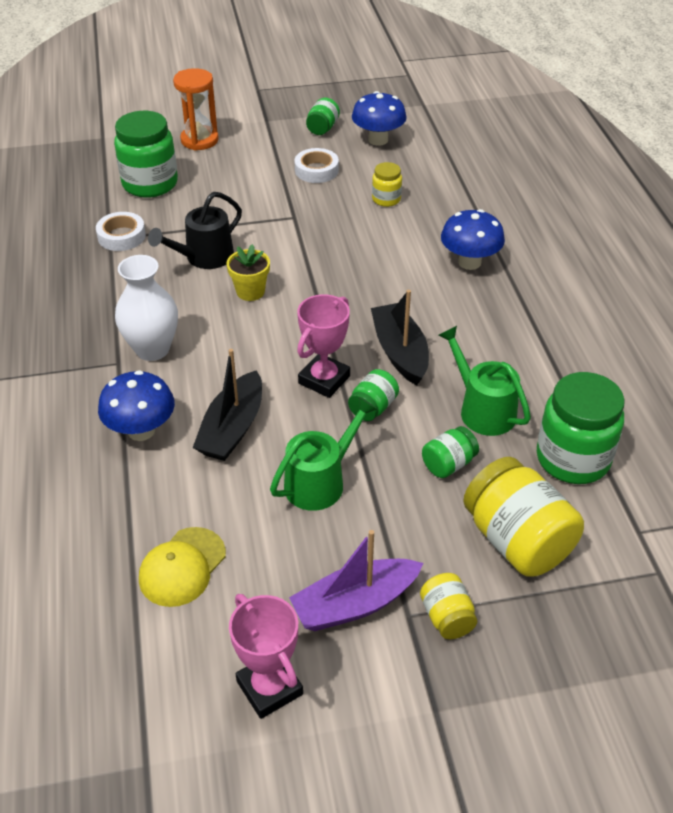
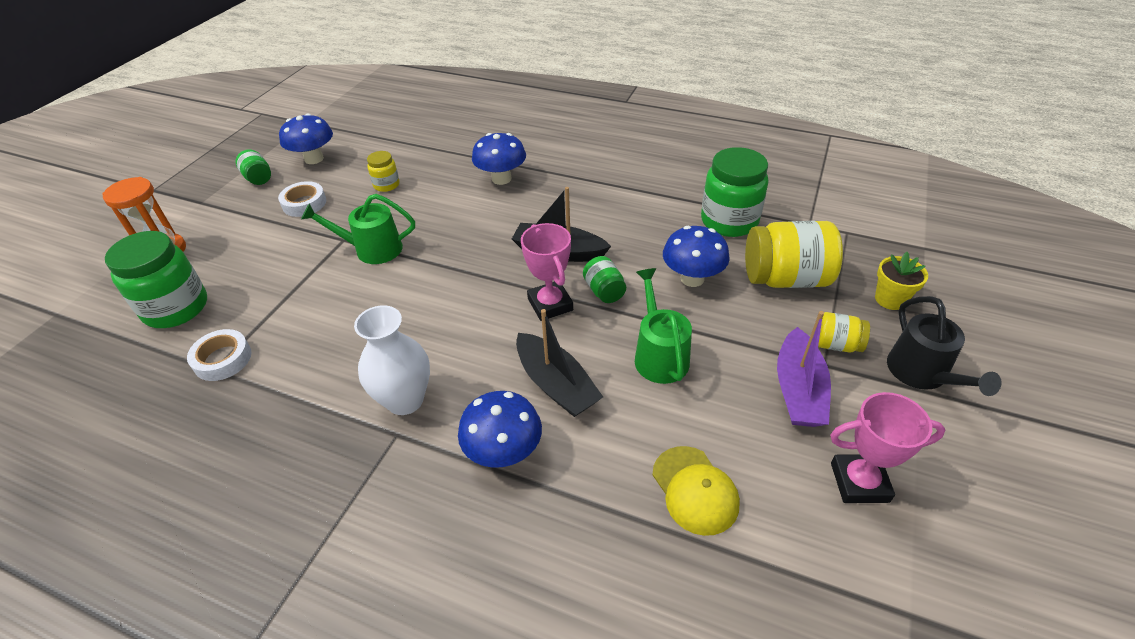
camera: 55 degrees left, 0 degrees up
black watering can [148,192,242,269] -> black watering can moved to [887,296,1002,396]
yellow flower pot [227,244,270,301] -> yellow flower pot moved to [875,252,928,310]
green jar [422,426,479,478] -> blue mushroom [663,226,730,287]
green watering can [439,326,531,436] -> green watering can moved to [301,194,415,264]

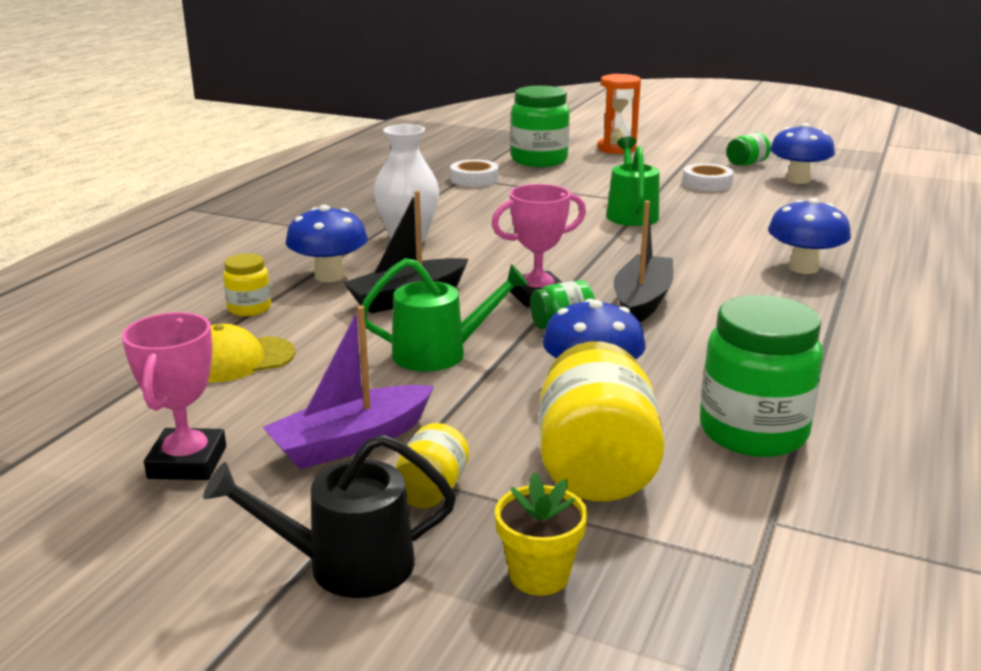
camera: 90 degrees right, 20 degrees down
yellow jar [367,151,400,192] -> yellow jar moved to [223,253,271,316]
purple boat [777,311,831,427] -> purple boat turned 45 degrees counterclockwise [263,306,434,469]

